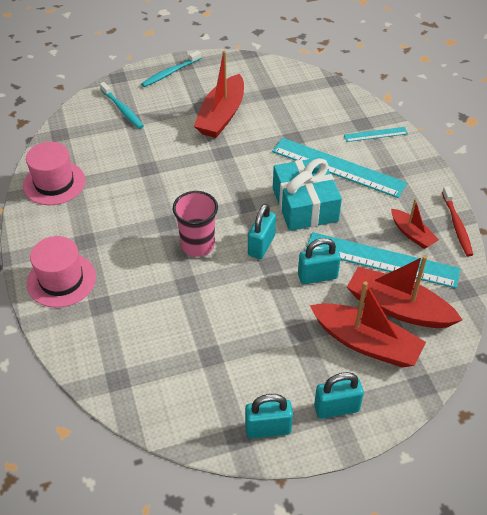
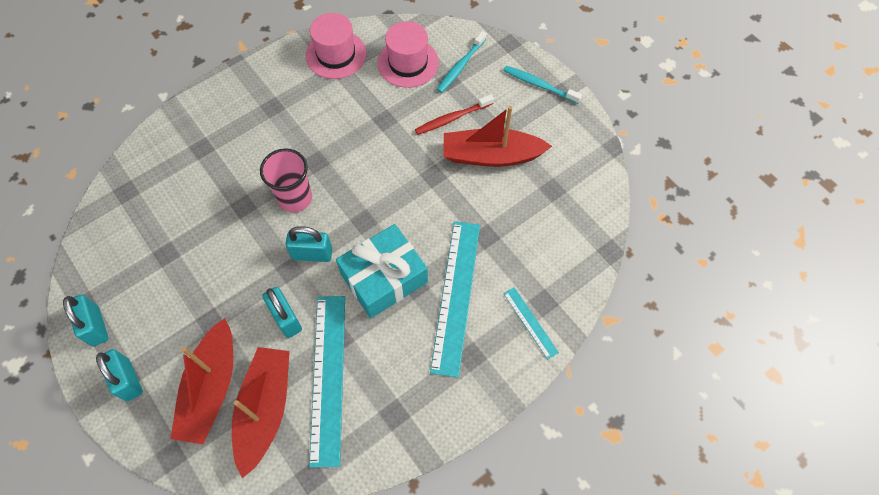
camera: 70 degrees right, 15 degrees up
pink hat [27,236,96,308] -> pink hat moved to [378,21,439,88]
red boat [391,199,439,249] -> none
red toothbrush [442,186,473,256] -> red toothbrush moved to [415,94,494,135]

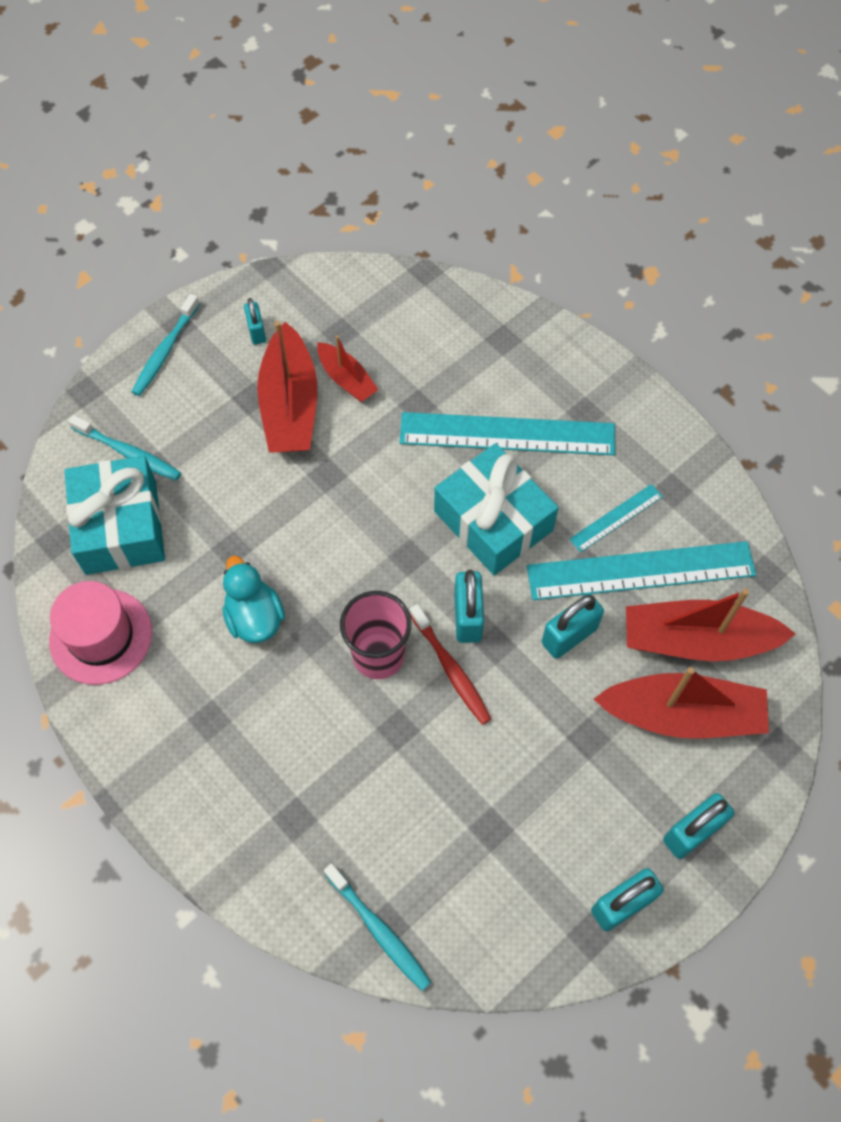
camera: 95 degrees left, 0 degrees up
pink hat [378,21,439,88] -> turquoise gift [64,456,165,575]
red toothbrush [415,94,494,135] -> red toothbrush moved to [410,604,491,725]
turquoise ruler [503,287,559,359] -> turquoise ruler moved to [569,484,663,552]
none -> turquoise duck [222,556,285,643]
none -> turquoise padlock [244,298,266,345]
none -> red boat [317,335,379,402]
none -> turquoise toothbrush [324,863,431,991]

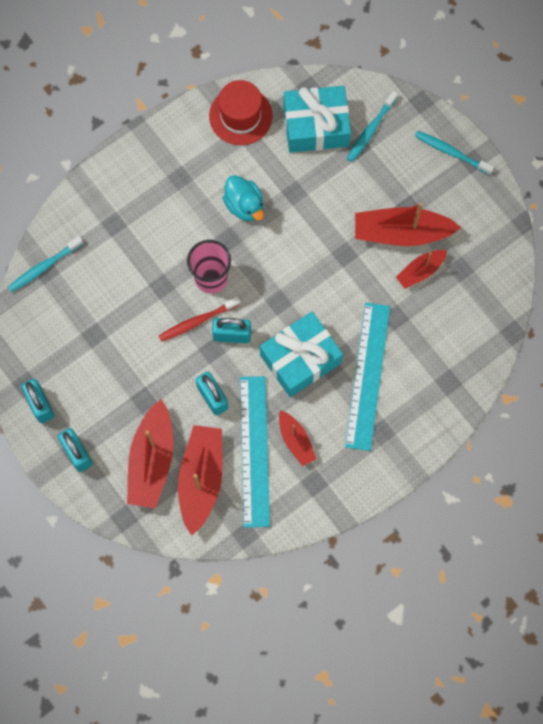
camera: 95 degrees right, 10 degrees up
pink hat [49,581,152,685] -> red hat [209,80,273,145]
turquoise duck [222,556,285,643] -> turquoise duck turned 75 degrees clockwise [223,175,264,221]
turquoise padlock [244,298,266,345] -> none
turquoise ruler [569,484,663,552] -> red boat [279,410,316,466]

